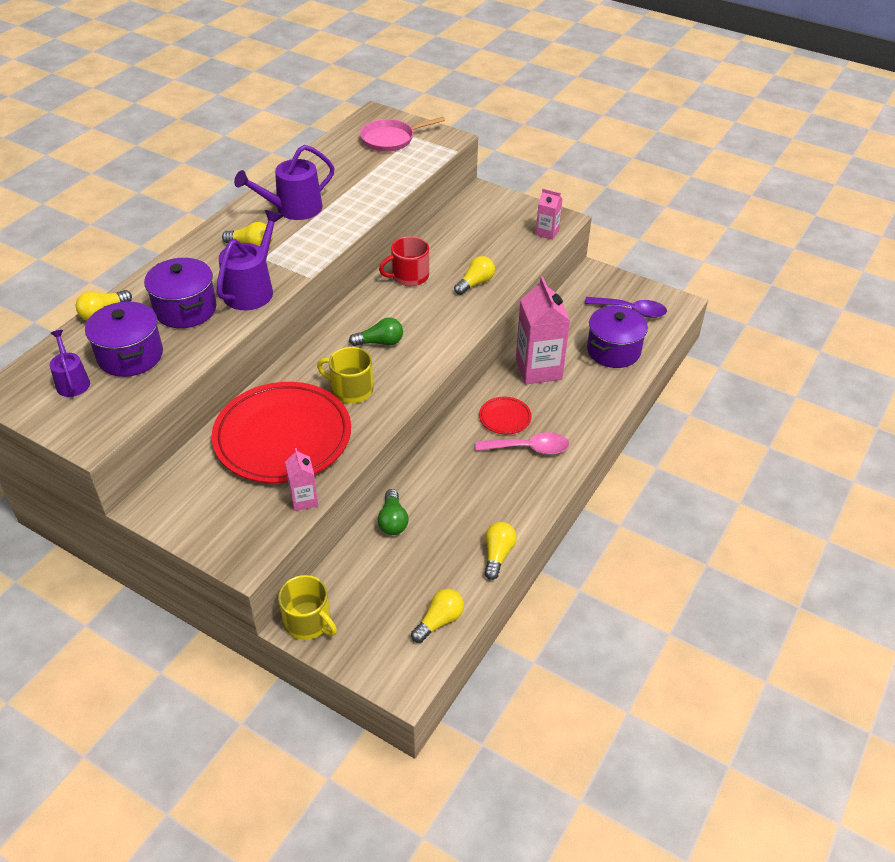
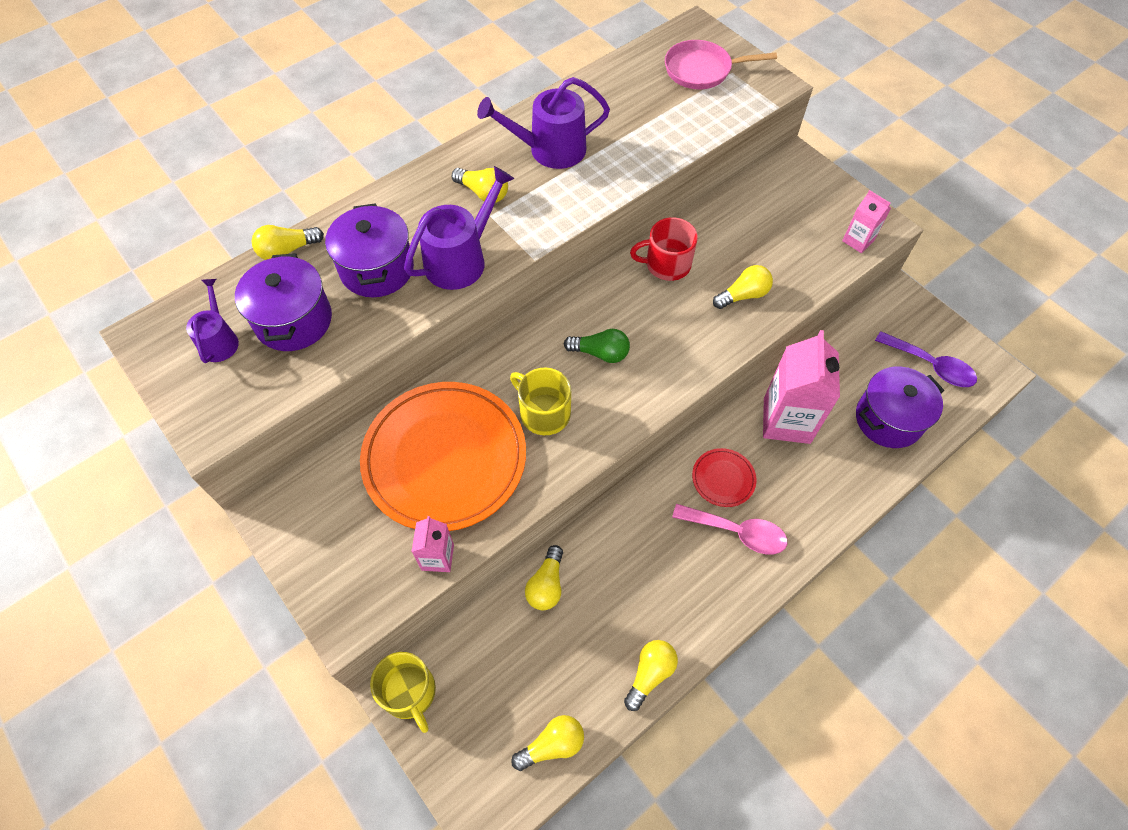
camera: 20 degrees right, 15 degrees up
red plate [212,382,351,483] -> orange plate [360,382,526,531]
green light bulb [378,489,408,535] -> yellow light bulb [525,545,563,610]

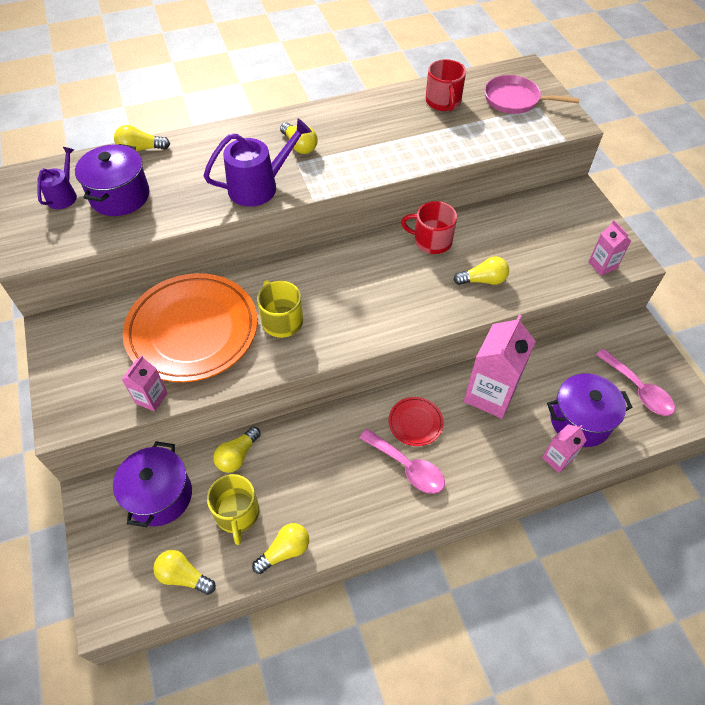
camera: 20 degrees right, 5 degrees down
purple pot [325,203,414,297] -> purple pot moved to [113,442,192,527]
yellow mug [370,652,436,733] -> yellow mug moved to [207,474,259,545]
purple watering can [477,77,610,169] -> none
yellow light bulb [511,715,584,771] -> yellow light bulb turned 150 degrees counterclockwise [153,550,216,595]
green light bulb [563,329,630,363] -> none
purple spoon [875,331,977,387] -> pink spoon [596,349,675,416]
none -> red mug [425,59,466,111]
none -> pink carton [542,424,587,473]

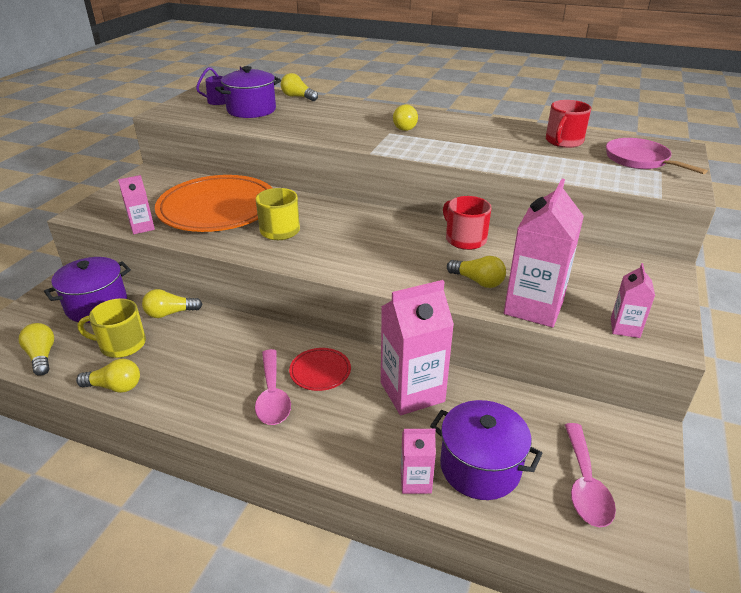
camera: 40 degrees right, 20 degrees down
purple watering can [204,119,312,207] -> none
yellow mug [207,474,259,545] -> yellow mug turned 60 degrees clockwise [77,298,146,358]
none -> pink carton [504,179,584,327]

